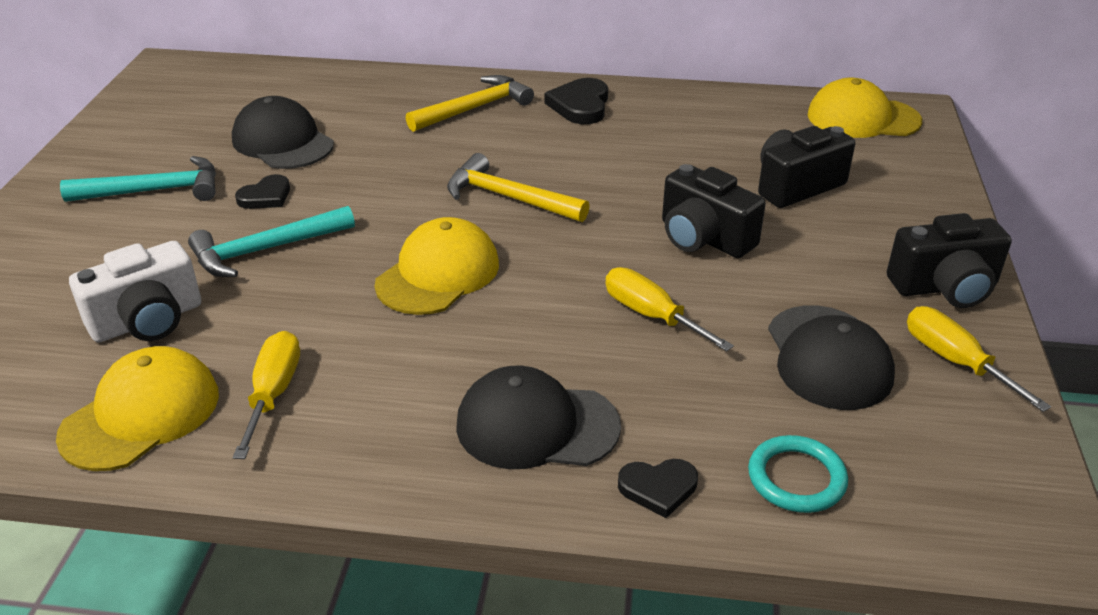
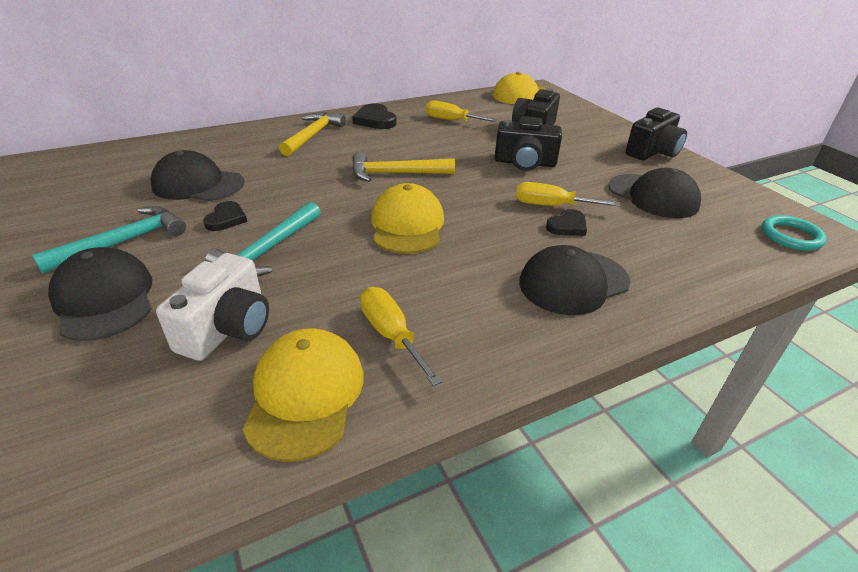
camera: 35 degrees left, 0 degrees up
black heart [618,459,698,518] -> black heart moved to [546,209,587,236]
turquoise ring [748,435,848,513] -> turquoise ring moved to [762,215,827,251]
yellow screwdriver [907,306,1051,412] -> yellow screwdriver moved to [425,100,499,122]
none -> black cap [48,247,152,341]

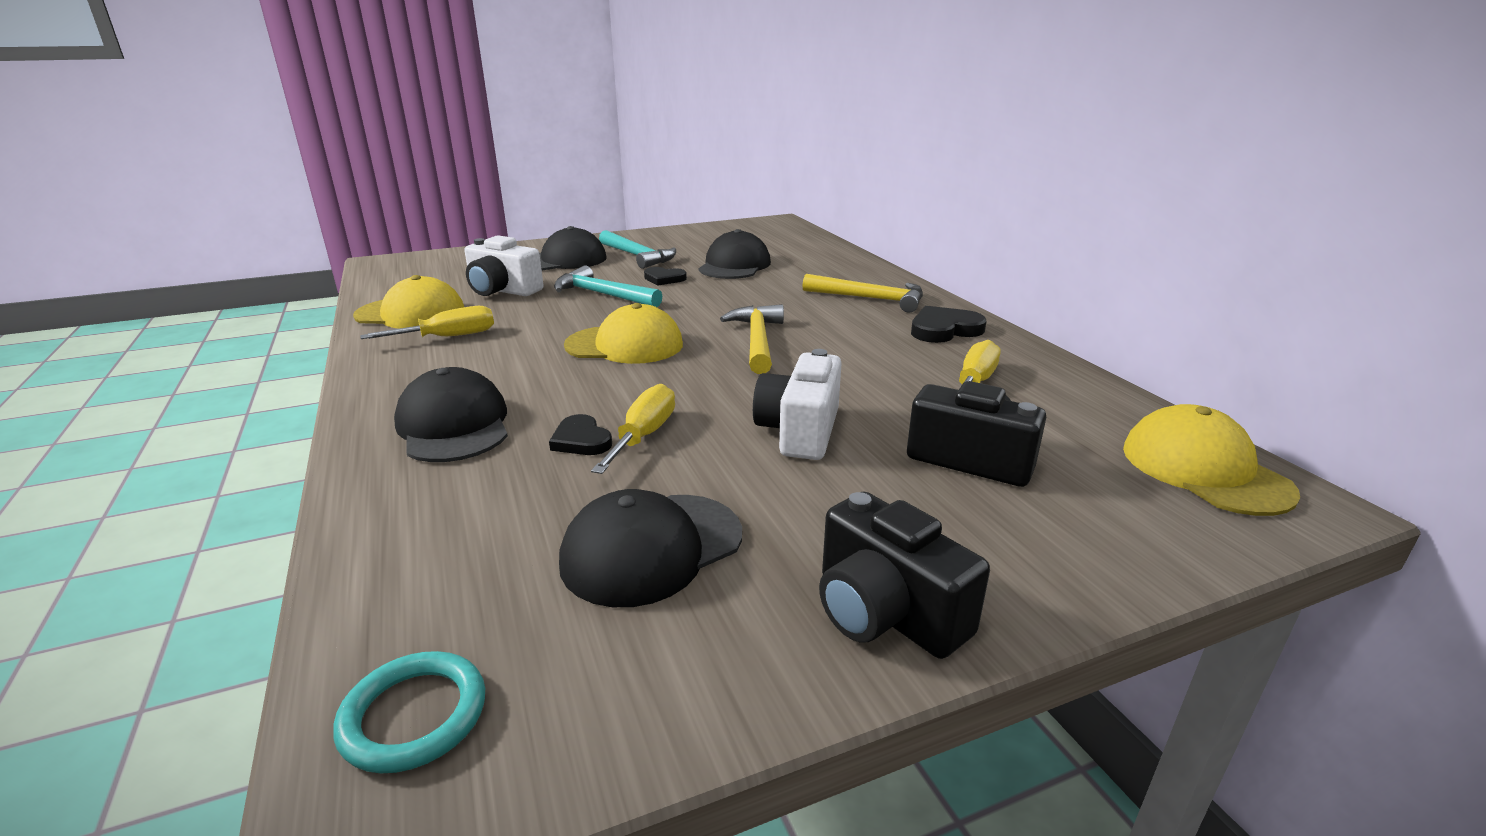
camera: 95 degrees right, 10 degrees down
black camera [495,116,562,171] -> white camera [753,349,842,460]

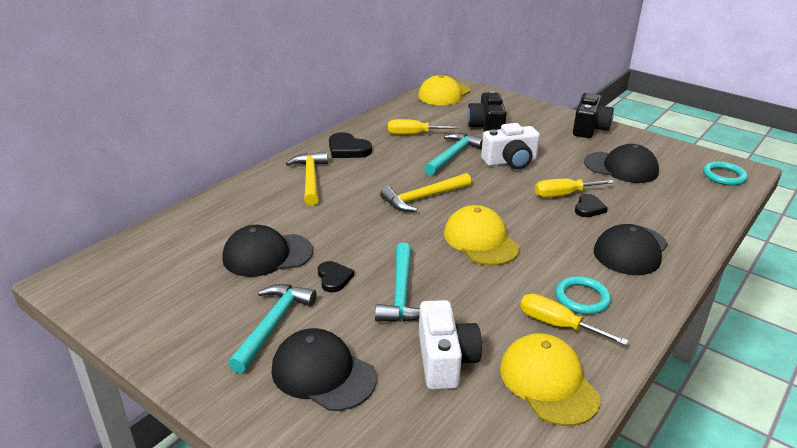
camera: 120 degrees left, 5 degrees up
none -> turquoise hammer [424,133,483,176]
none -> turquoise ring [555,276,611,314]

